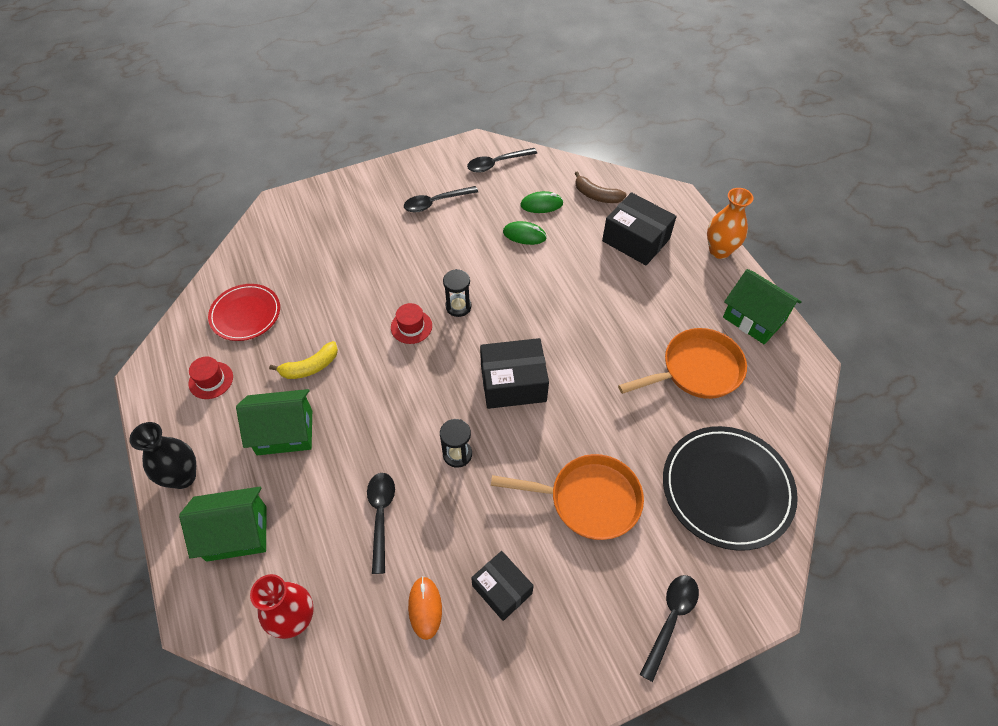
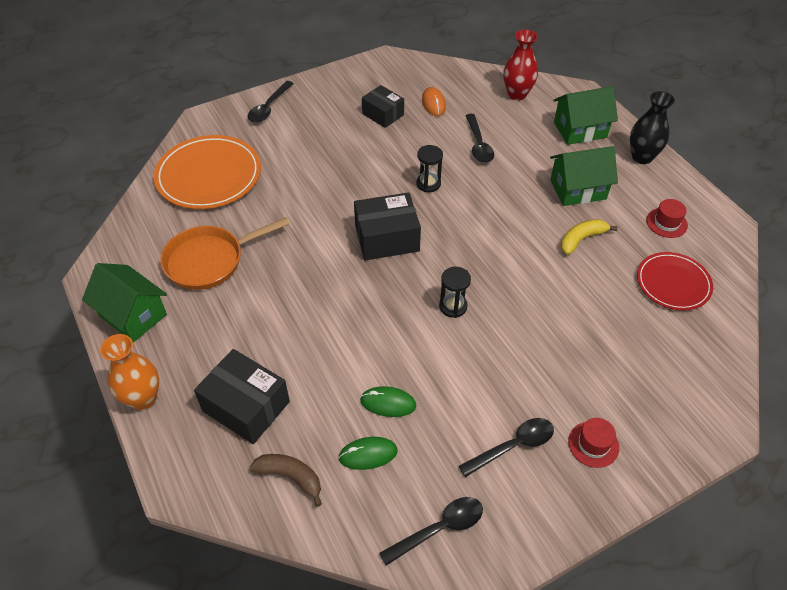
camera: 175 degrees right, 5 degrees down
red hat [391,303,432,344] -> red hat moved to [568,418,619,468]
orange pan [491,454,644,540] -> none
black plate [663,426,798,551] -> orange plate [154,135,261,209]

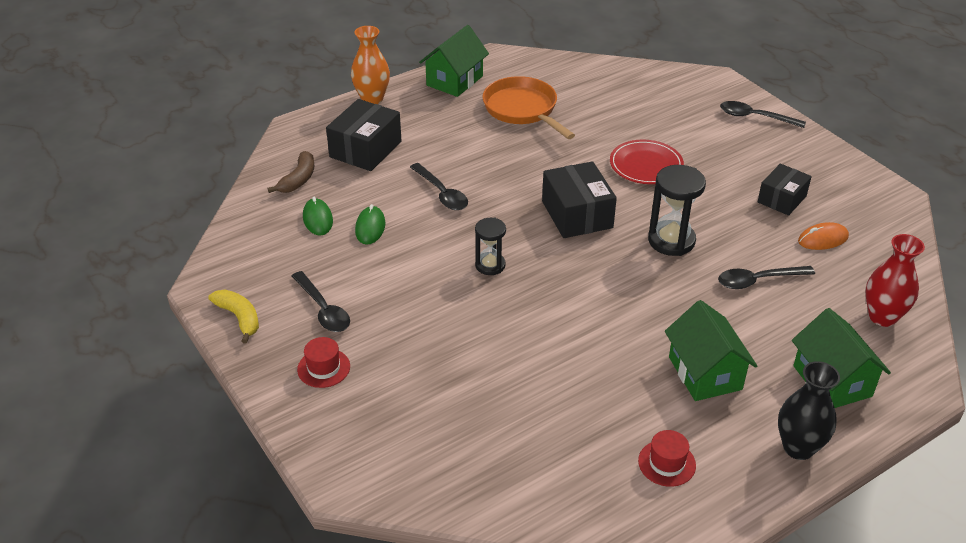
camera: 85 degrees right, 10 degrees down
orange plate [154,135,261,209] -> none
black spoon [379,497,483,566] -> black spoon moved to [410,163,468,210]
black hourglass [416,145,443,192] -> black hourglass [648,165,706,256], size x1.60
yellow banana [561,219,618,255] -> yellow banana moved to [208,290,259,343]
red plate [637,252,713,311] -> red plate moved to [610,140,684,184]

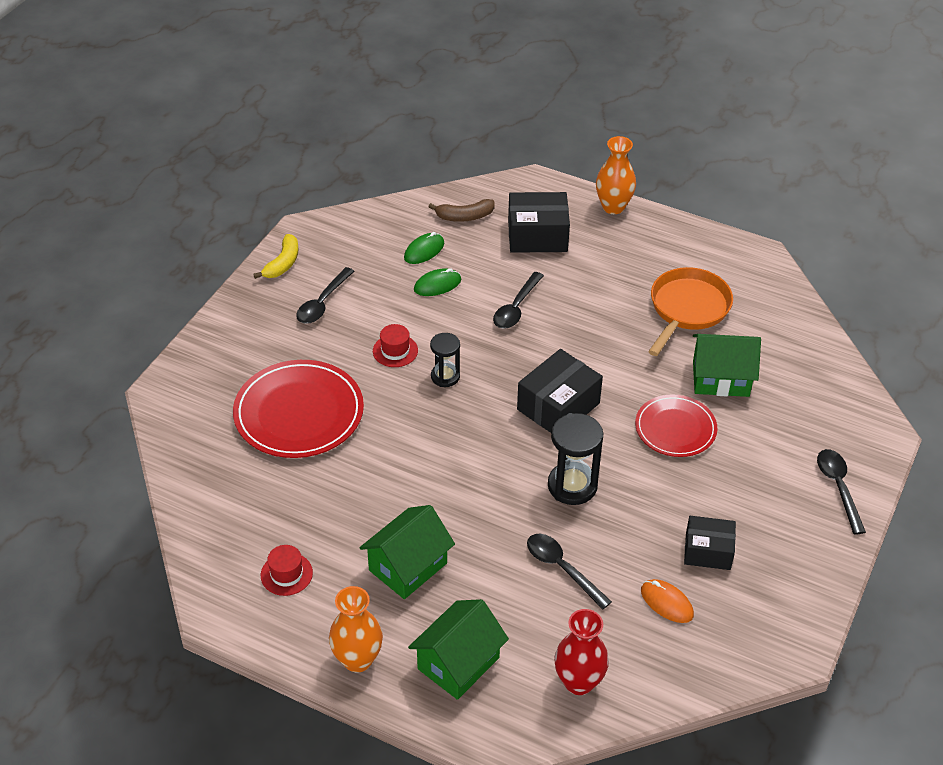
camera: 60 degrees right, 5 degrees up
red hat [297,337,350,388] -> red hat moved to [373,324,418,367]
green house [419,25,489,97] -> green house moved to [693,334,761,397]
black vase [778,361,840,460] -> orange vase [329,586,383,673]
none -> red plate [233,360,364,458]

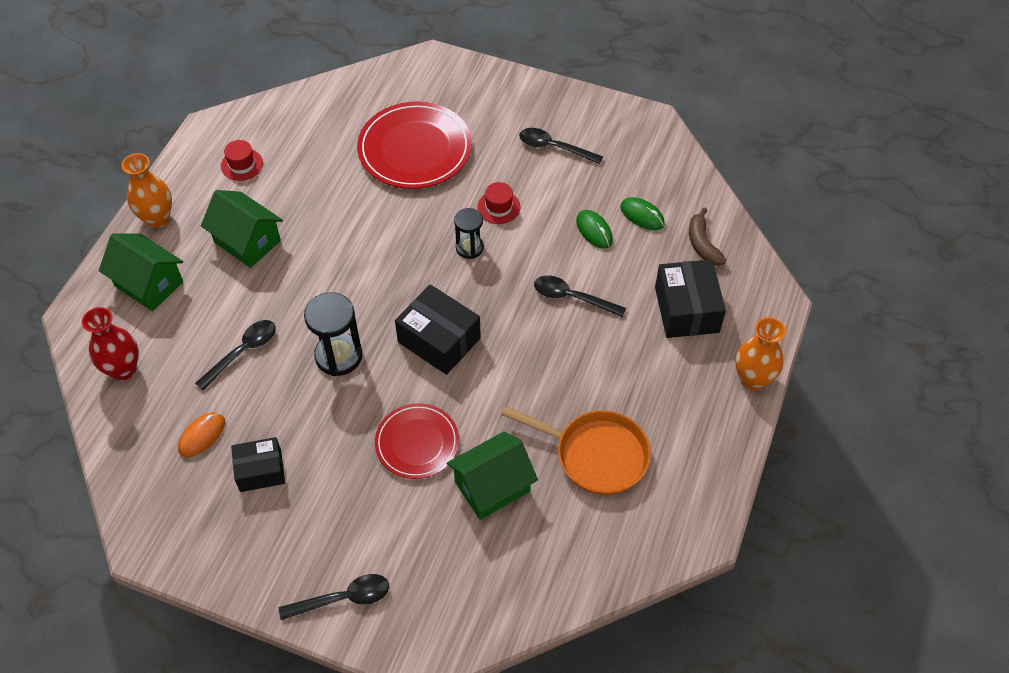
camera: 85 degrees right, 10 degrees up
yellow banana [253,234,298,279] -> none
black box [684,516,736,570] -> black box turned 75 degrees clockwise [231,437,285,492]
green house [693,334,761,397] -> green house turned 60 degrees clockwise [447,431,538,520]

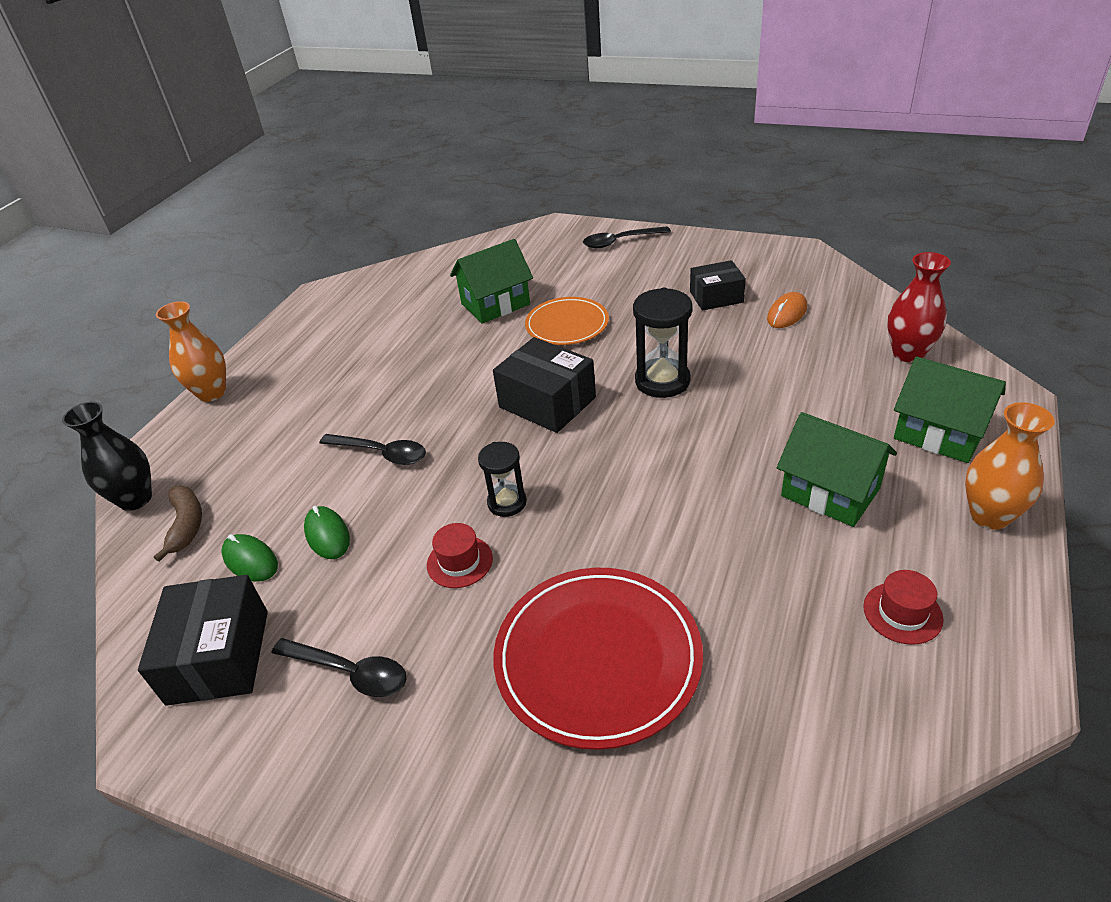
camera: 175 degrees left, 15 degrees down
black spoon [195,320,276,390] -> none
red plate [375,403,459,479] -> orange plate [525,297,609,345]
orange pan [501,406,651,495] -> none
black box [655,259,726,338] -> black box moved to [138,575,268,706]
none -> black vase [62,401,152,511]

